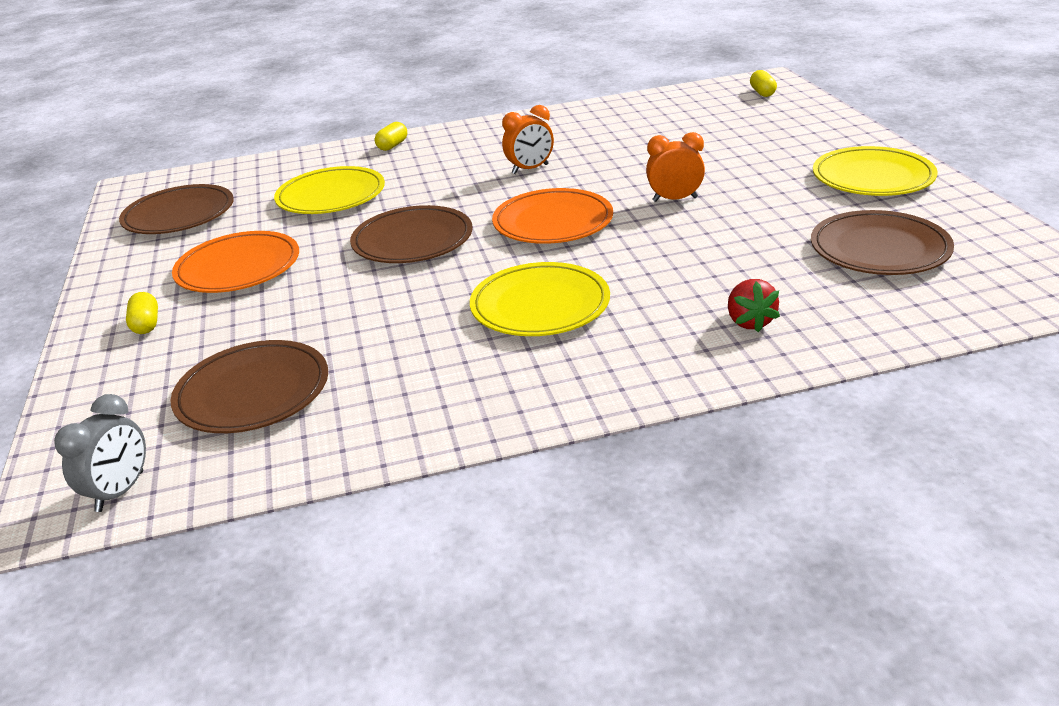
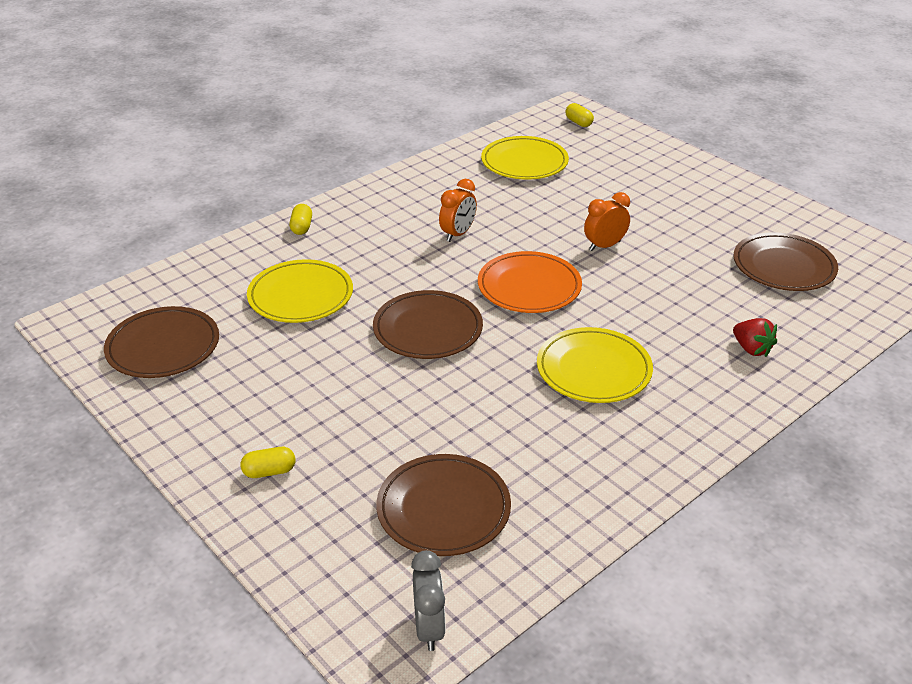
camera: 30 degrees left, 5 degrees up
yellow capsule [126,292,158,334] -> yellow capsule turned 60 degrees counterclockwise [240,447,295,478]
orange plate [172,231,299,293] -> none
yellow plate [813,146,937,196] -> yellow plate moved to [481,136,569,180]

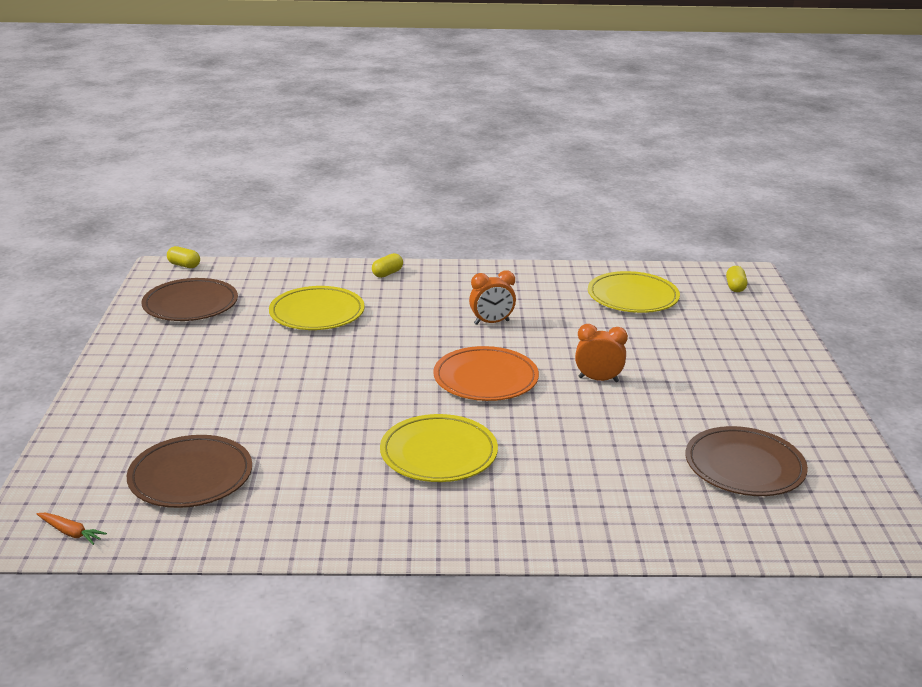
camera: 40 degrees right, 10 degrees down
yellow capsule [240,447,295,478] -> yellow capsule moved to [167,246,200,268]
brown plate [373,290,483,359] -> none
grey clock [411,550,446,651] -> orange carrot [37,513,107,545]
red strawberry [733,318,777,357] -> none

